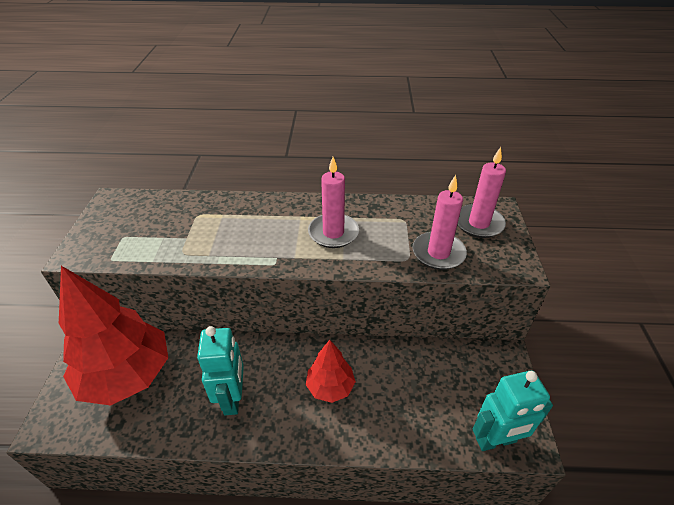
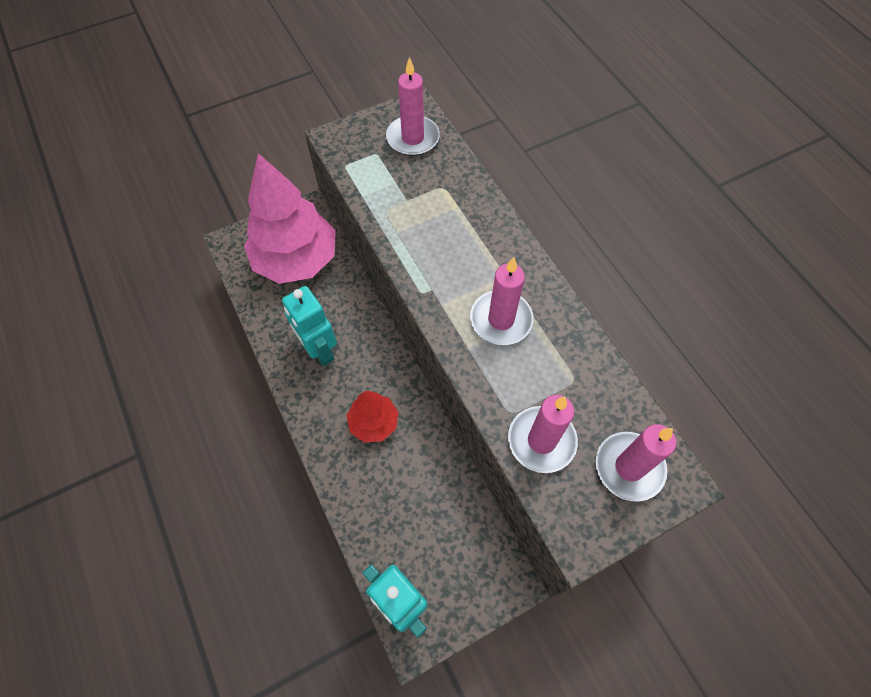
camera: 60 degrees right, 20 degrees up
red tree [59,266,168,406] -> pink tree [244,153,336,284]
turquoise robot [197,326,244,415] -> turquoise robot turned 90 degrees clockwise [282,286,337,366]
none -> pink candle [386,57,440,156]

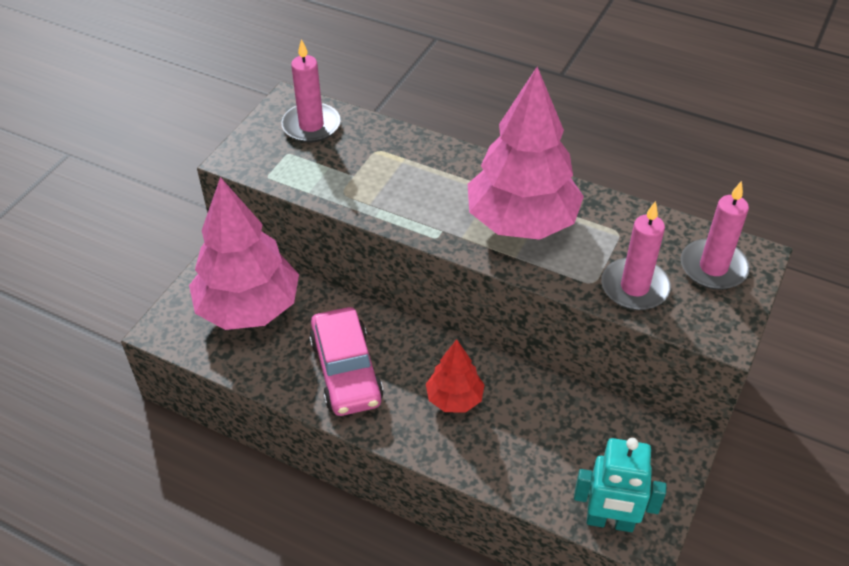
camera: 35 degrees left, 15 degrees down
turquoise robot [282,286,337,366] -> pink car [309,307,383,416]
pink candle [470,257,533,345] -> pink tree [468,67,584,240]

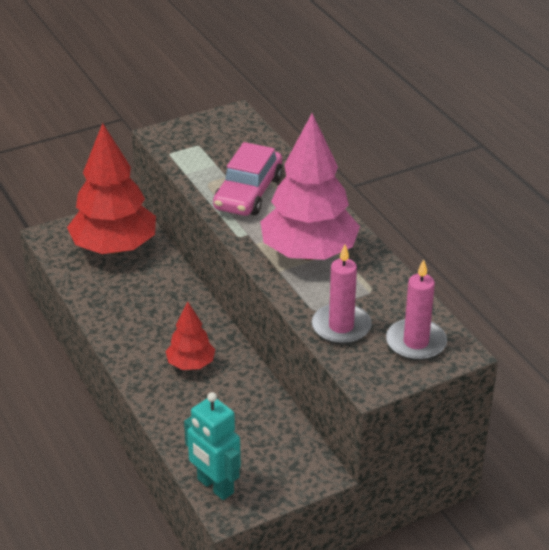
camera: 35 degrees right, 10 degrees down
pink tree [189,177,299,330] -> red tree [67,123,156,254]
pink candle [281,39,341,143] -> none
pink car [309,307,383,416] -> pink car moved to [213,142,283,216]

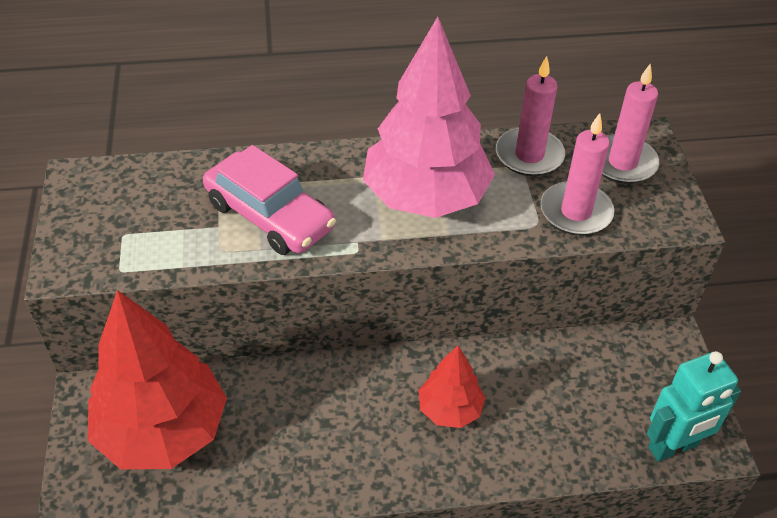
camera: 70 degrees left, 10 degrees up
none -> pink candle [496,56,565,176]

